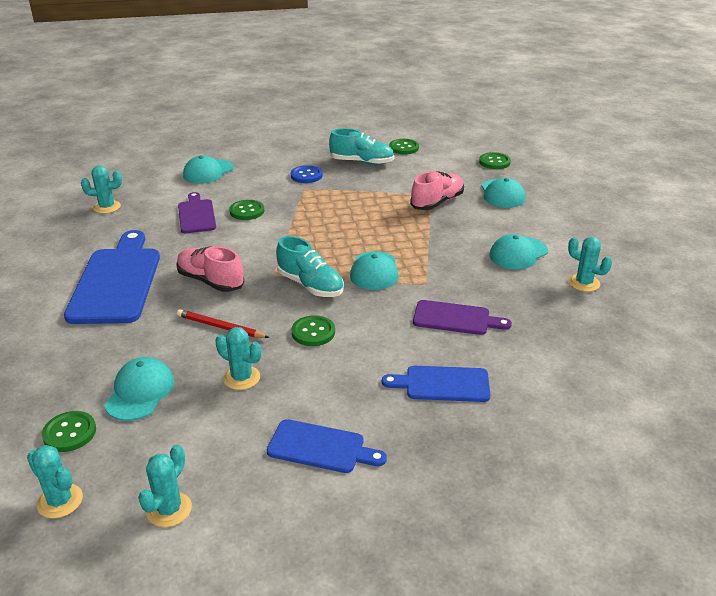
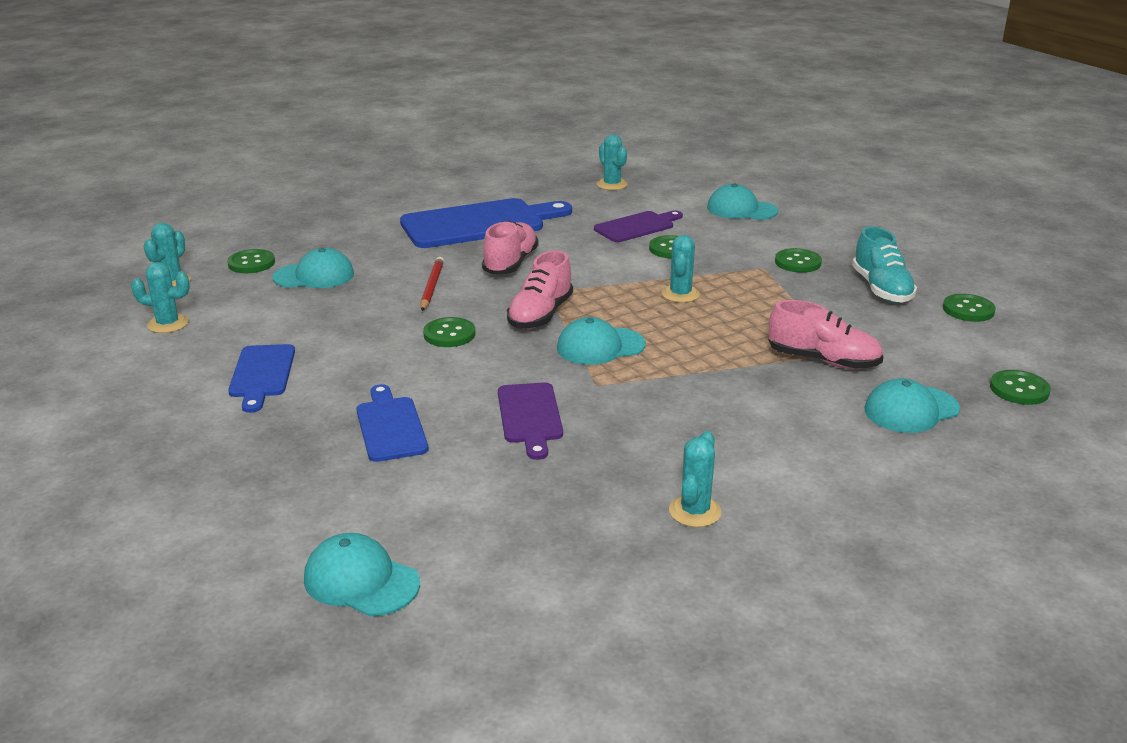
camera: 70 degrees right, 5 degrees down
turquoise cactus [215,327,261,390] -> turquoise cactus moved to [662,235,700,303]
turquoise shoe [276,236,344,297] -> pink shoe [507,250,573,329]
blue button [291,165,323,183] -> green button [775,248,822,273]
turquoise cap [489,234,548,269] -> turquoise cap moved to [304,533,420,616]

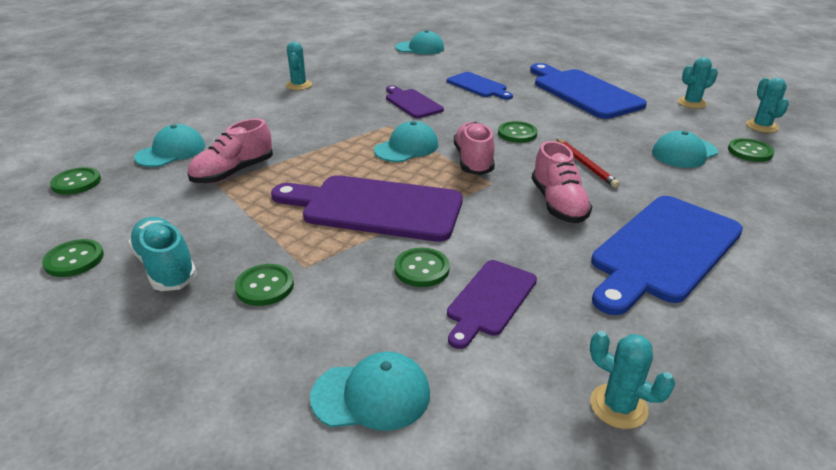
camera: 155 degrees right, 5 degrees up
blue cutting board [228,344,295,413] -> blue cutting board [530,63,647,119], size x1.79
turquoise cactus [662,235,700,303] -> purple cutting board [271,175,463,242]
pink shoe [768,300,883,369] -> pink shoe turned 45 degrees counterclockwise [187,119,273,184]

